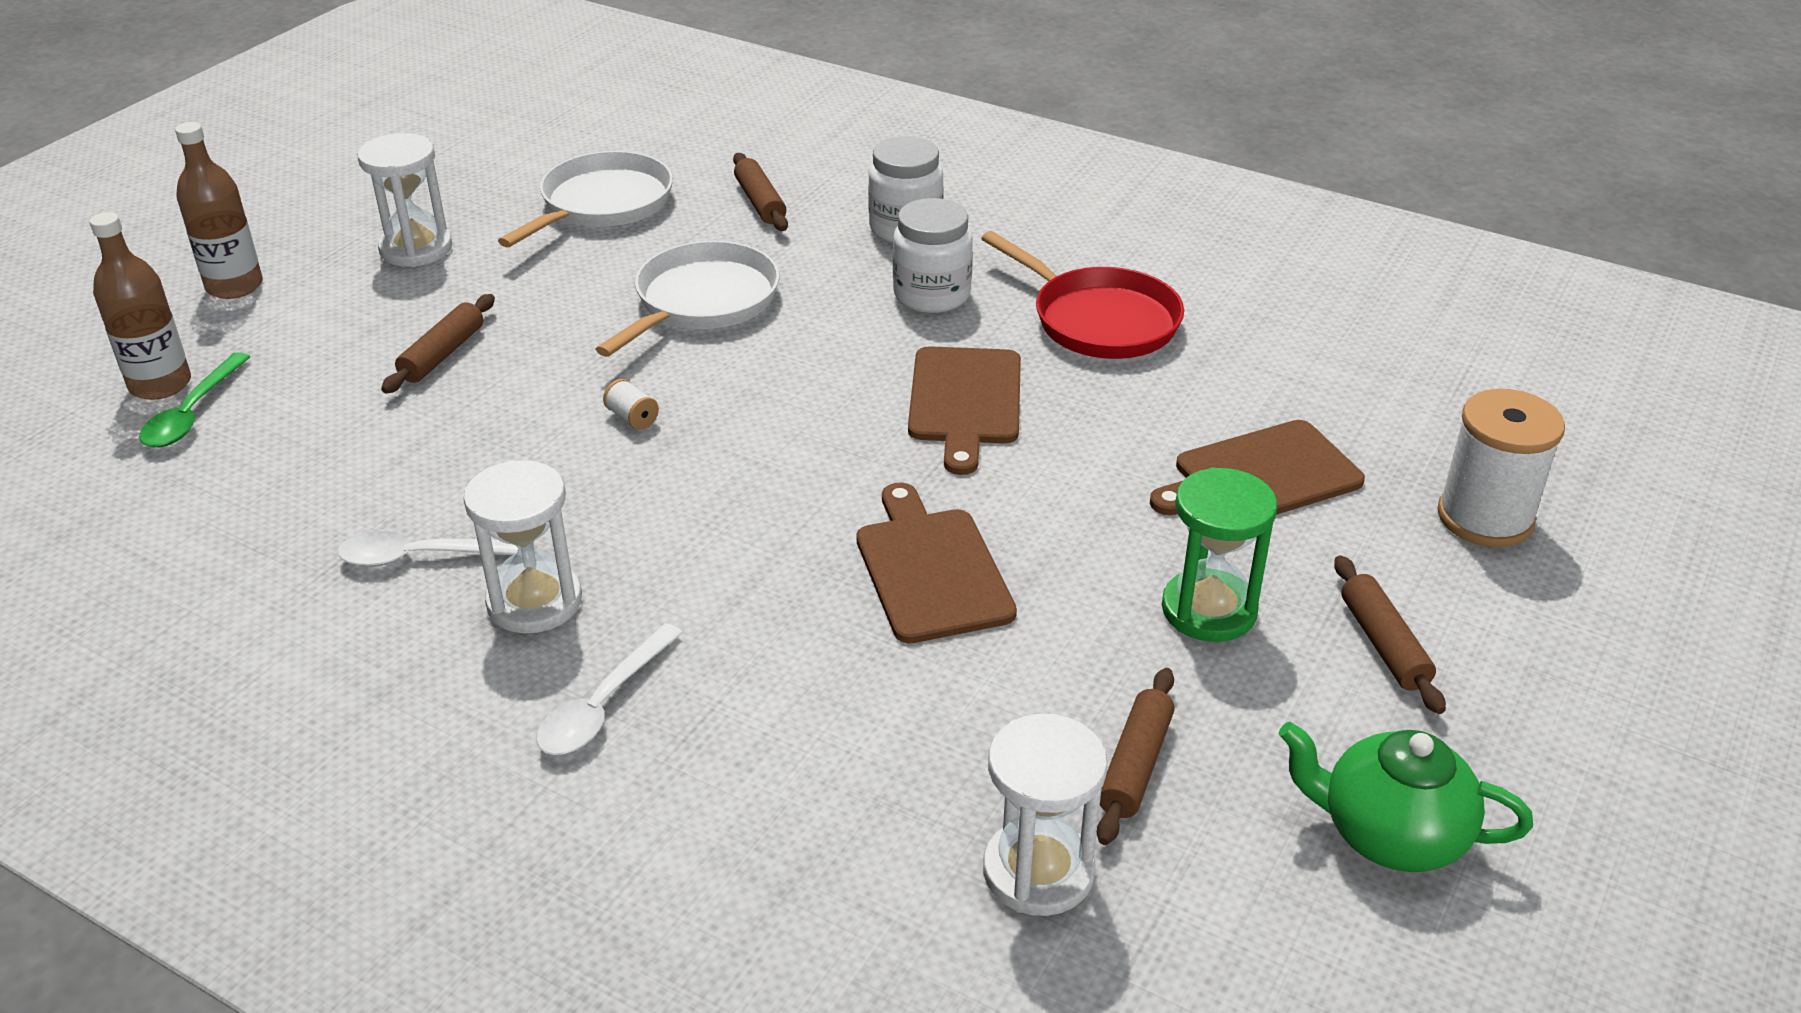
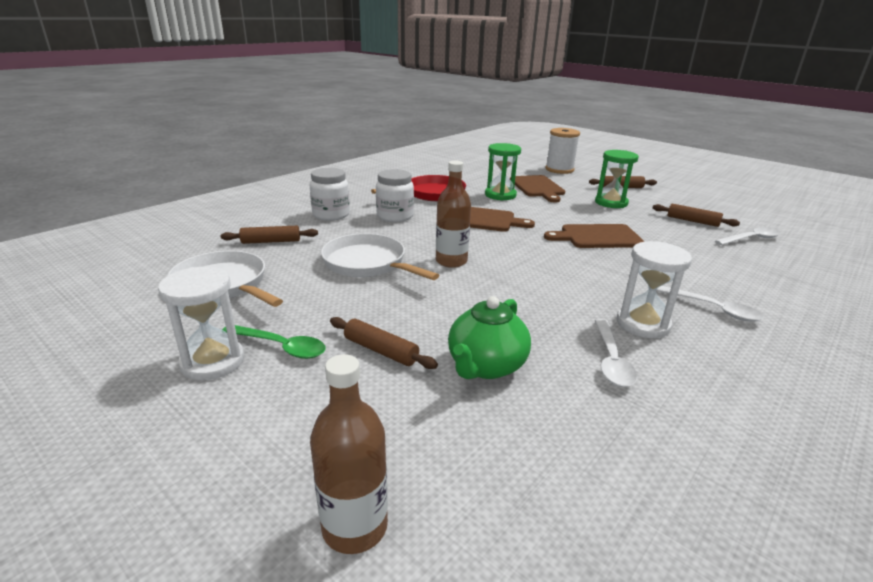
camera: 80 degrees left, 10 degrees down
green spoon [139,352,250,447] -> green spoon moved to [222,325,326,359]
brown bottle [175,122,263,299] -> brown bottle moved to [436,161,471,268]
white spool [603,379,659,430] -> none
white hourglass [983,714,1108,916] -> white spoon [715,227,781,245]
green teapot [1279,722,1533,872] -> green teapot moved to [448,296,531,379]
none -> green hourglass [485,143,521,201]

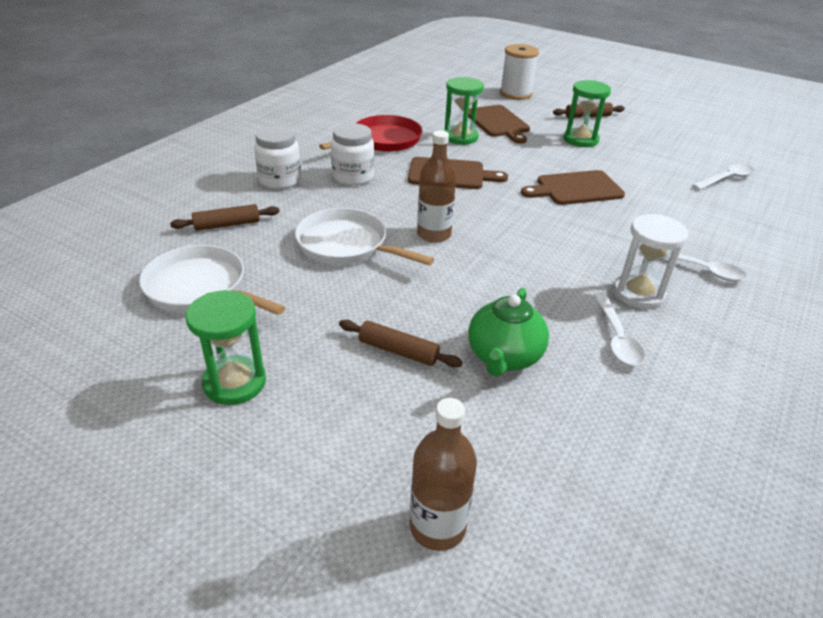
camera: 10 degrees left, 10 degrees up
white hourglass [158,267,244,380] -> green hourglass [186,290,266,405]
green spoon [222,325,326,359] -> none
brown rolling pin [653,204,740,227] -> none

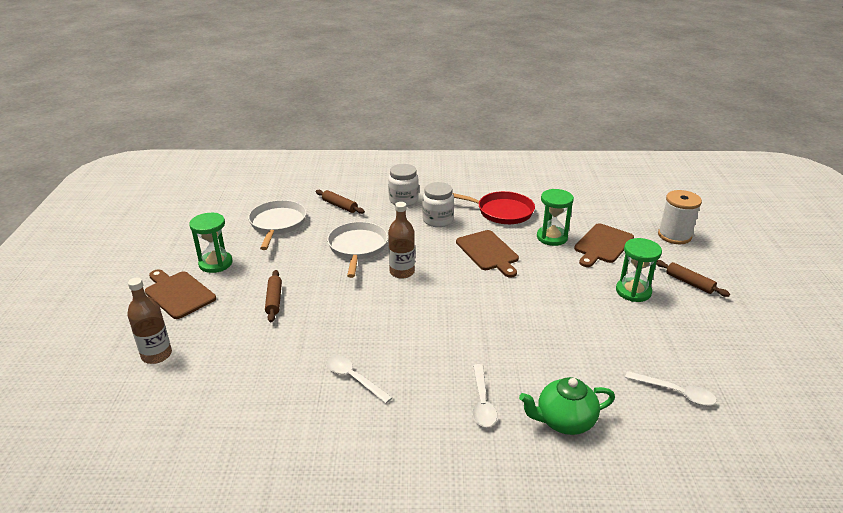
camera: 60 degrees right, 5 degrees down
green teapot [468,288,549,377] -> green teapot moved to [519,377,615,435]
brown cutting board [521,170,625,205] -> brown cutting board moved to [145,269,216,319]
white spoon [594,293,645,366] -> white spoon turned 75 degrees clockwise [326,355,393,404]
white hourglass [613,214,688,309] -> none

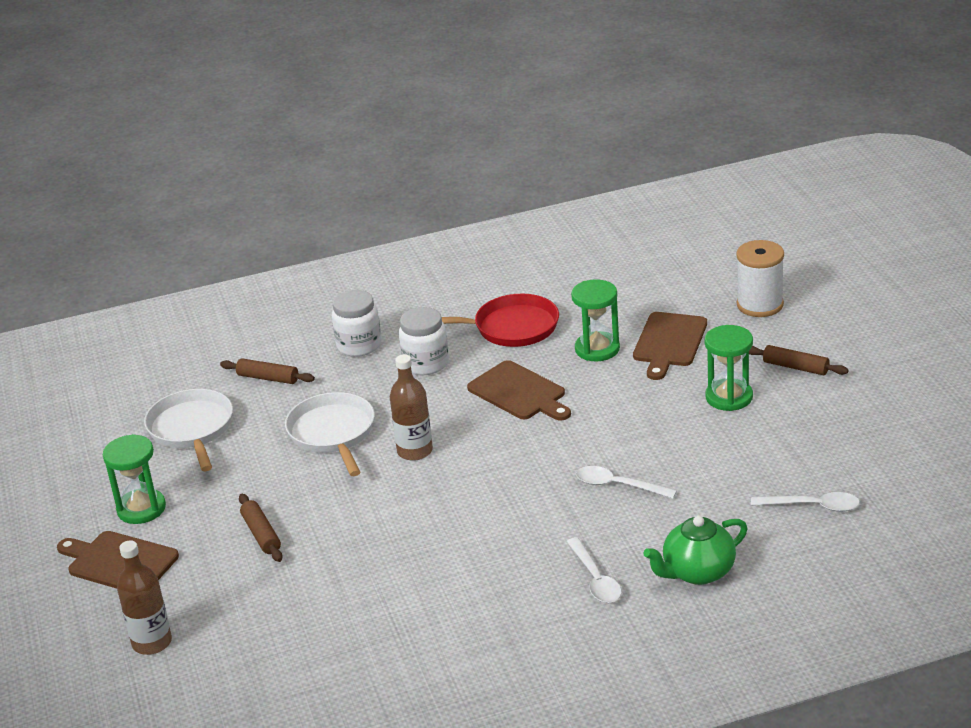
camera: 15 degrees left, 0 degrees up
white spoon [326,355,393,404] -> white spoon moved to [576,466,677,499]

